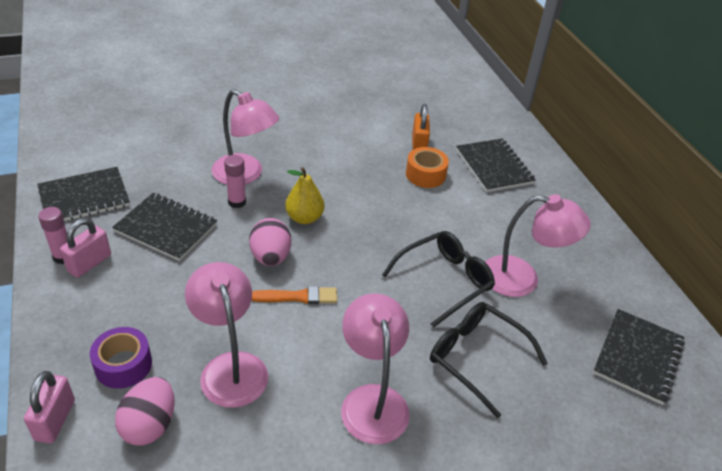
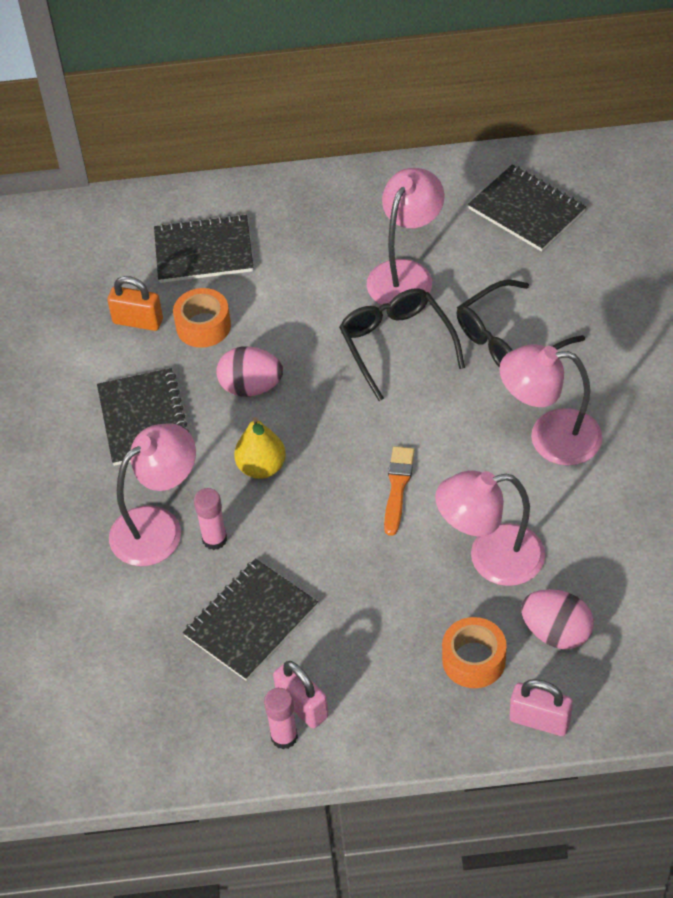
camera: 70 degrees left, 10 degrees up
black notebook [37,167,130,221] -> black notebook moved to [97,368,189,466]
purple tape [90,327,152,389] -> orange tape [442,617,507,688]
pink egg [249,218,291,266] -> pink egg moved to [216,346,283,397]

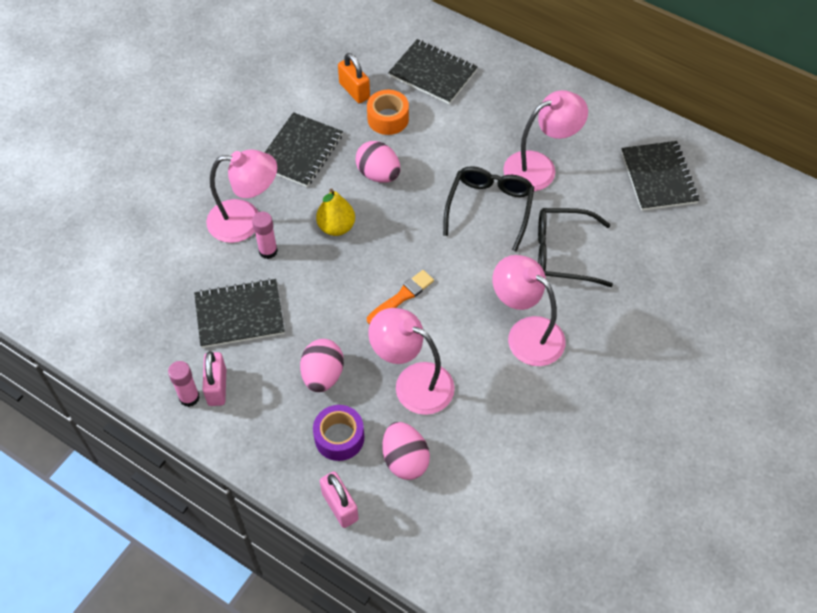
camera: 35 degrees right, 5 degrees up
orange tape [442,617,507,688] -> purple tape [313,405,364,461]
none -> pink egg [300,339,344,392]

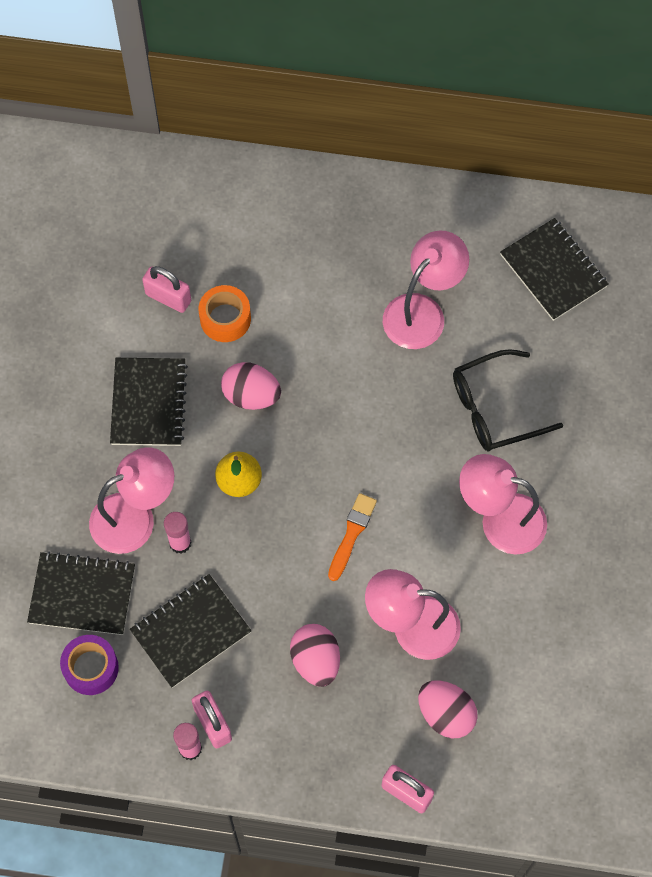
camera: 25 degrees left, 10 degrees up
purple tape [313,405,364,461] -> purple tape moved to [60,635,119,695]
orange padlock [338,53,370,104] -> pink padlock [142,266,191,313]
black notebook [388,39,478,104] -> black notebook moved to [27,551,135,635]
black glasses [443,166,534,252] -> none

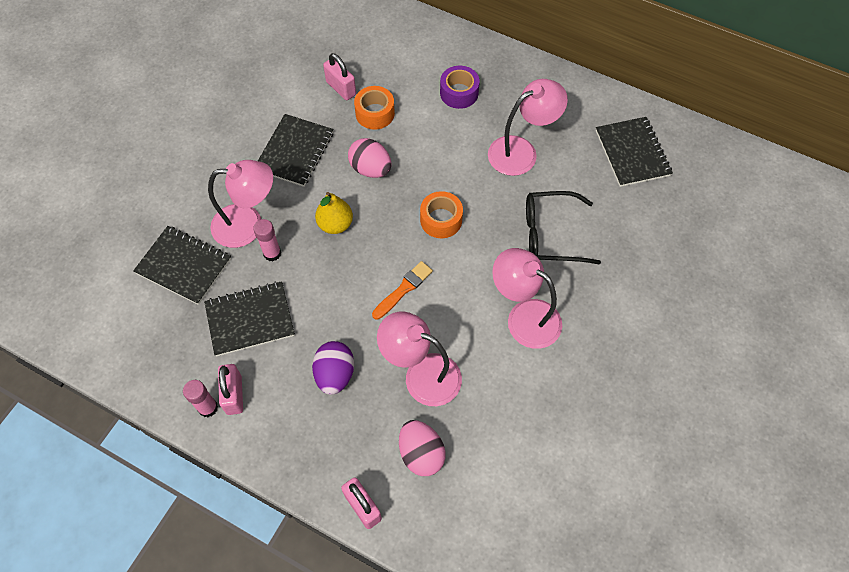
camera: 20 degrees right, 5 degrees down
purple tape [60,635,119,695] -> purple tape moved to [440,66,480,109]
pink egg [290,624,340,687] -> purple egg [312,341,354,395]
none -> orange tape [420,191,463,238]

